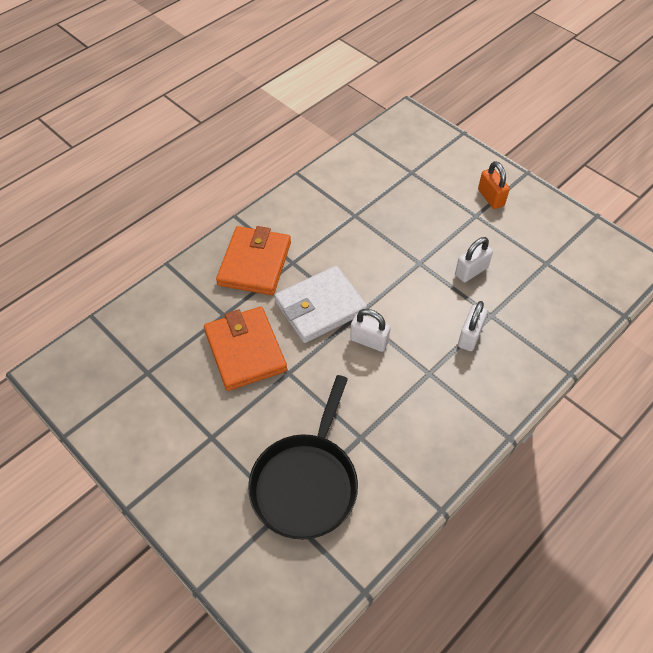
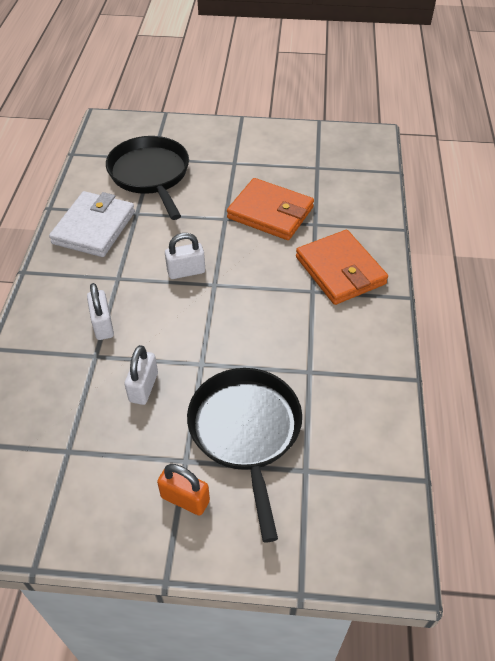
camera: 140 degrees right, 5 degrees down
white wallet [275,266,368,343] -> white wallet moved to [49,191,135,257]
none -> black pan [187,368,302,542]

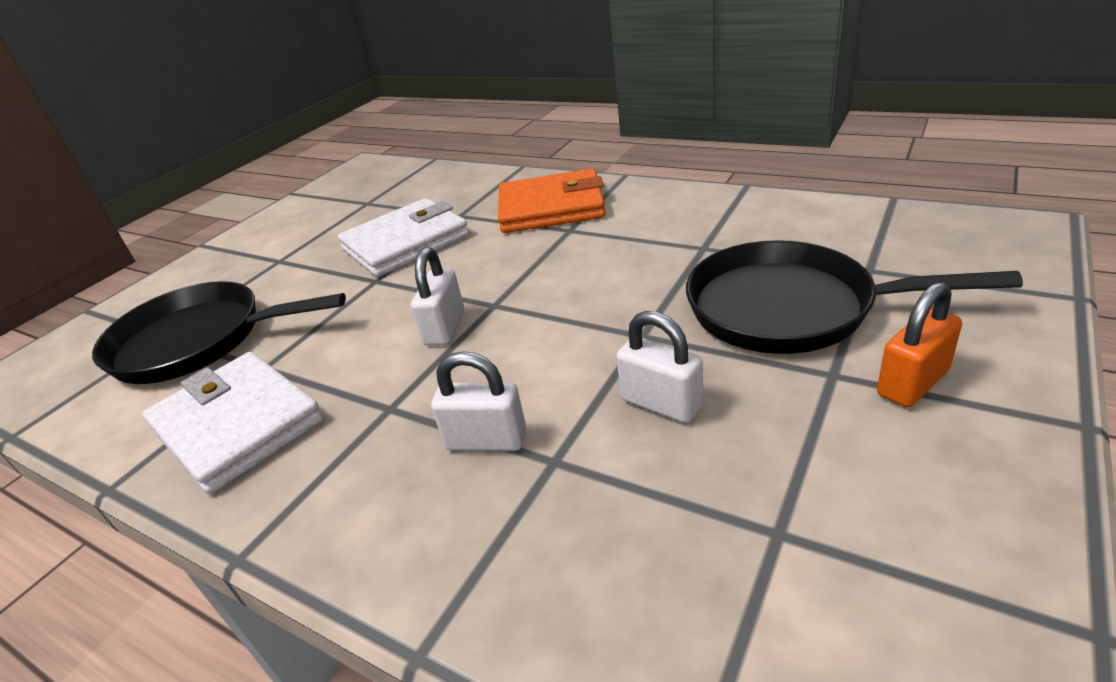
camera: 60 degrees left, 15 degrees down
orange wallet [227,178,314,240] -> white wallet [338,198,469,277]

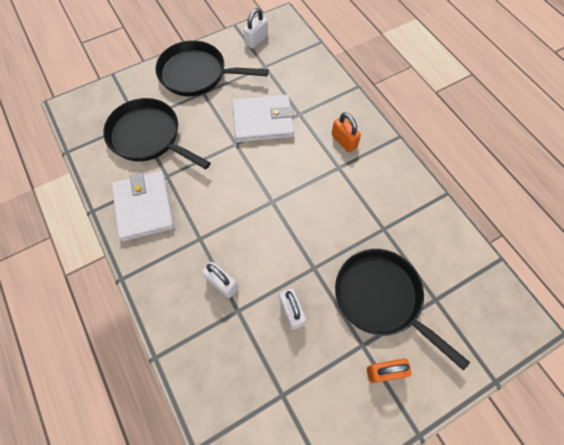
camera: 25 degrees right, 30 degrees up
white padlock [411,247,464,345] -> white padlock moved to [243,8,268,49]
orange wallet [498,169,606,233] -> orange padlock [332,112,361,152]
none -> black pan [155,40,268,96]

